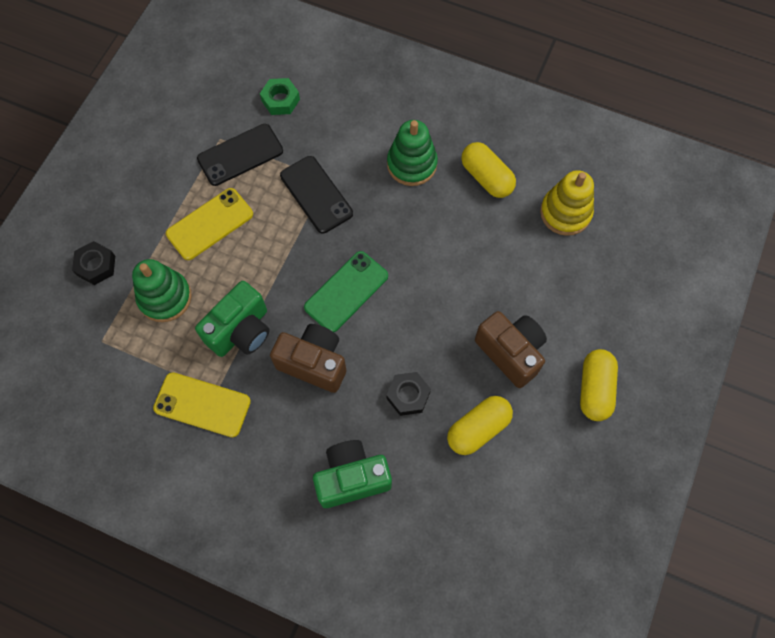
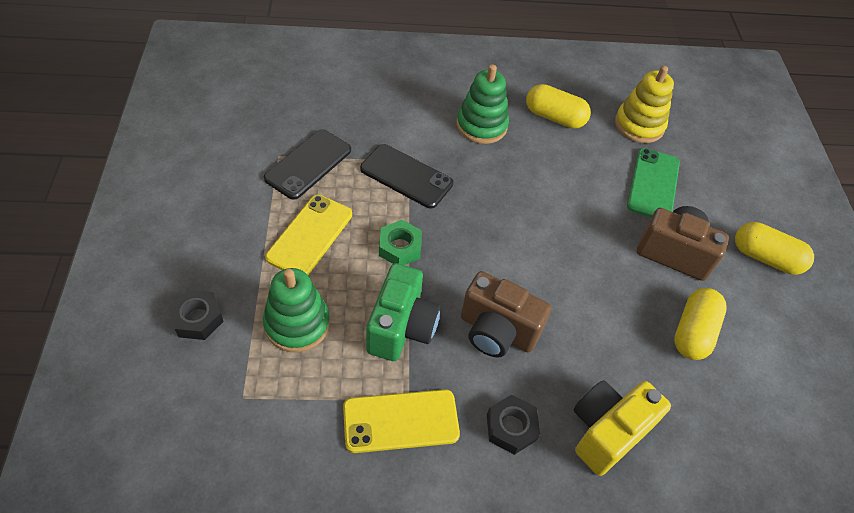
camera: 30 degrees left, 15 degrees down
green nut [260,78,300,115] -> green nut moved to [379,220,422,265]
brown camera [270,324,346,393] -> brown camera turned 150 degrees counterclockwise [461,271,552,358]
green phone [304,251,388,332] -> green phone moved to [627,148,680,217]
green camera [313,440,392,508] -> yellow camera [574,380,671,476]
black nut [386,372,431,416] -> black nut moved to [487,395,540,455]
yellow capsule [580,349,618,421] -> yellow capsule turned 45 degrees counterclockwise [735,222,814,275]

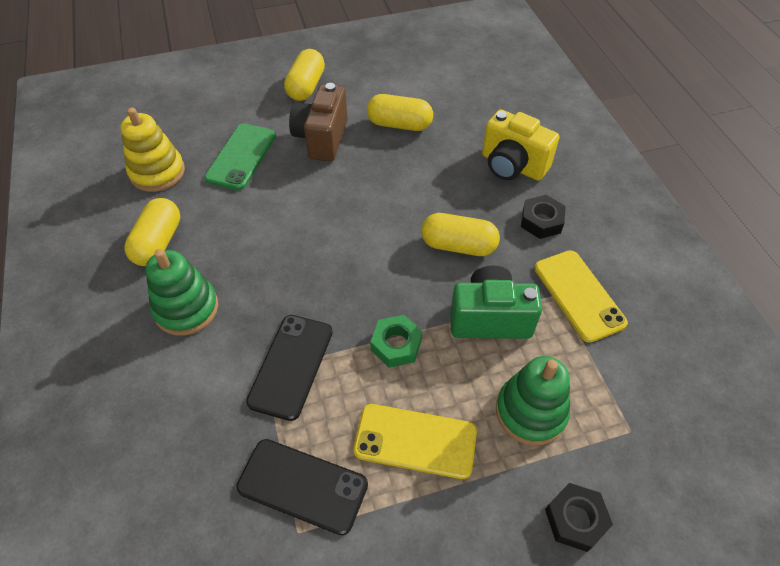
camera: 100 degrees left, 0 degrees up
brown camera [461,271,552,358] -> yellow capsule [421,213,500,256]
green phone [627,148,680,217] -> green phone turned 75 degrees counterclockwise [204,123,276,190]

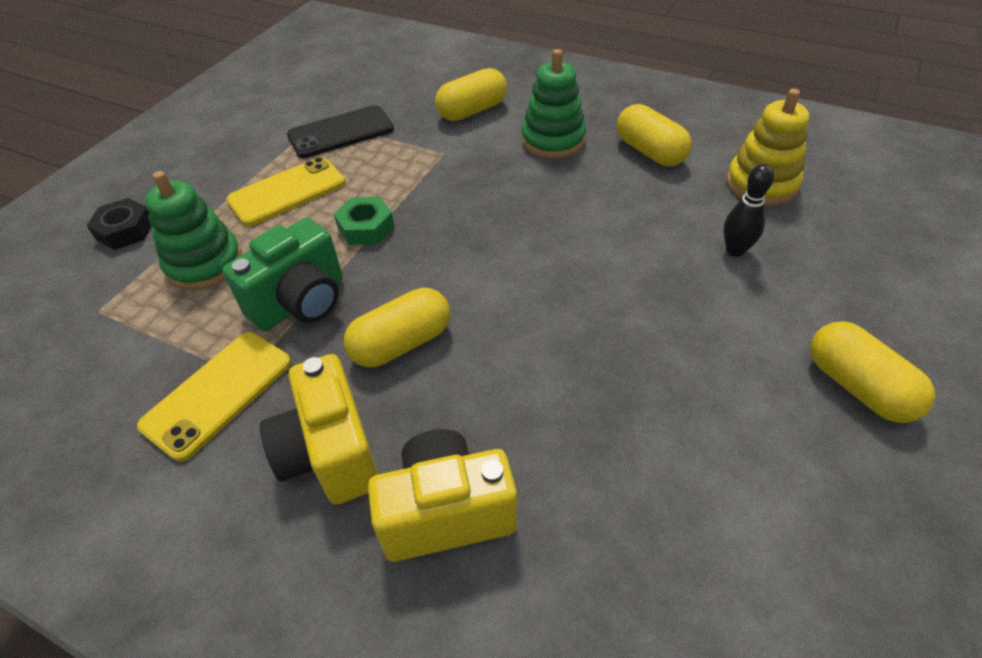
camera: 135 degrees right, 5 degrees down
green phone [204,123,276,190] -> black bowling pin [724,164,774,257]
black phone [246,315,333,421] -> none
brown camera [289,83,348,162] -> none
yellow capsule [367,94,433,131] -> yellow capsule moved to [435,68,507,121]
black nut [521,195,566,239] -> yellow camera [260,354,378,505]
yellow phone [534,250,628,342] -> yellow phone turned 75 degrees counterclockwise [137,332,291,462]

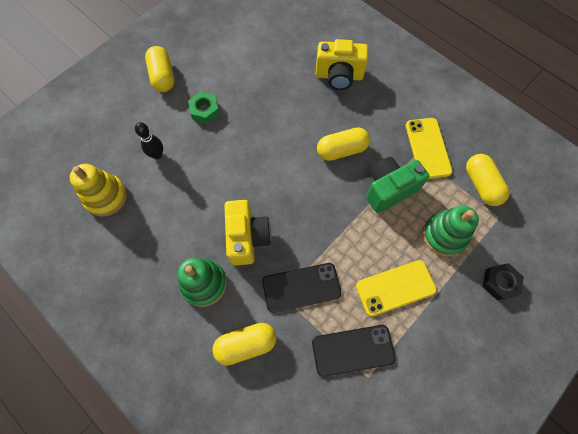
camera: 165 degrees left, 20 degrees up
yellow phone [137,332,291,462] -> yellow phone turned 60 degrees counterclockwise [406,118,453,179]
yellow camera [260,354,378,505] -> yellow camera moved to [224,200,271,266]
green nut [334,197,395,245] -> green nut moved to [188,92,220,124]
yellow capsule [617,104,692,166] -> yellow capsule moved to [466,154,509,206]
none -> black phone [262,263,341,313]

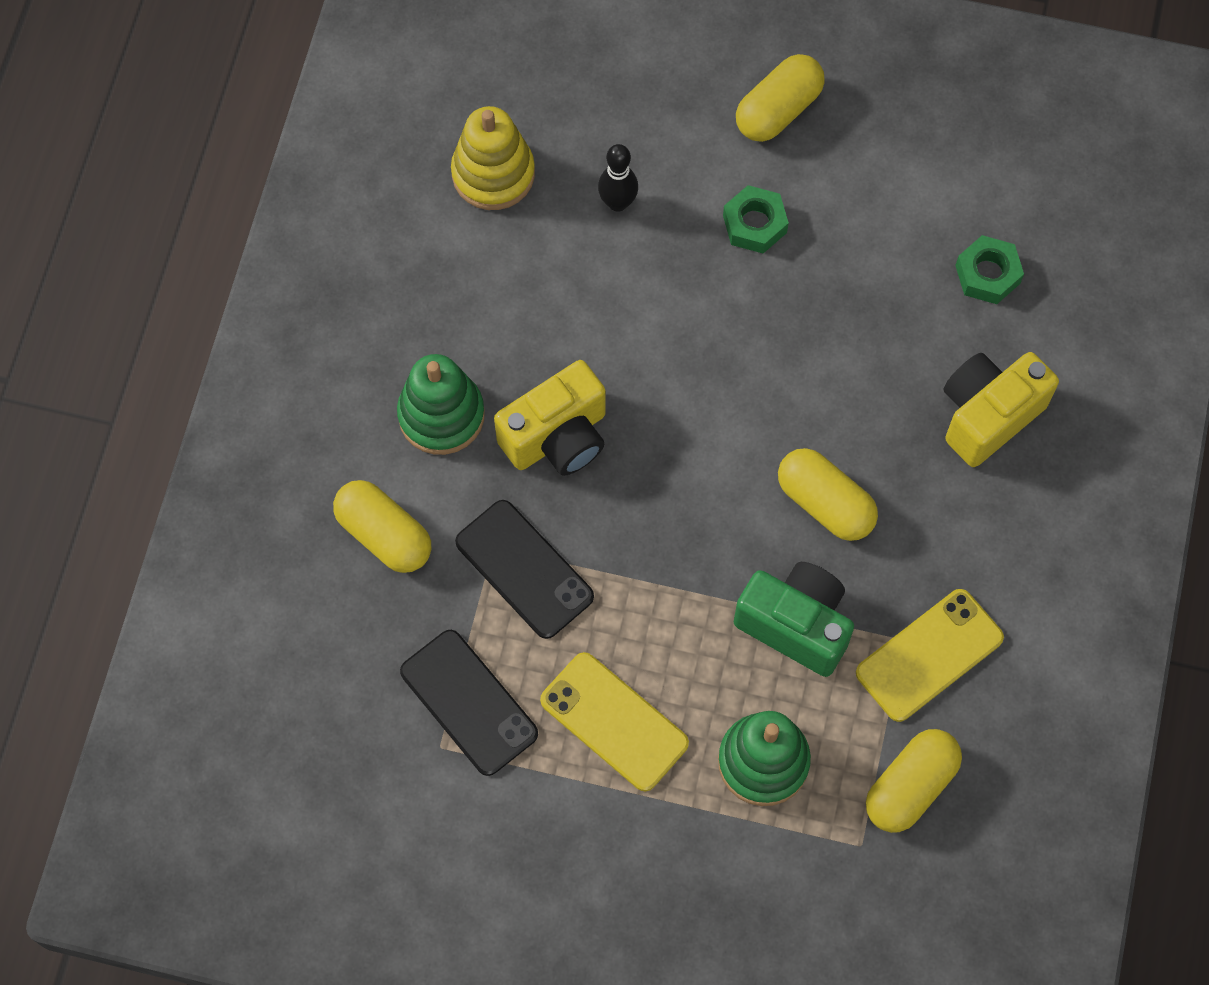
camera: 60 degrees right, 0 degrees up
yellow camera [316,39,368,90] -> yellow camera turned 75 degrees clockwise [943,352,1059,467]
black nut [483,263,524,300] -> none
none -> green nut [955,235,1024,304]

